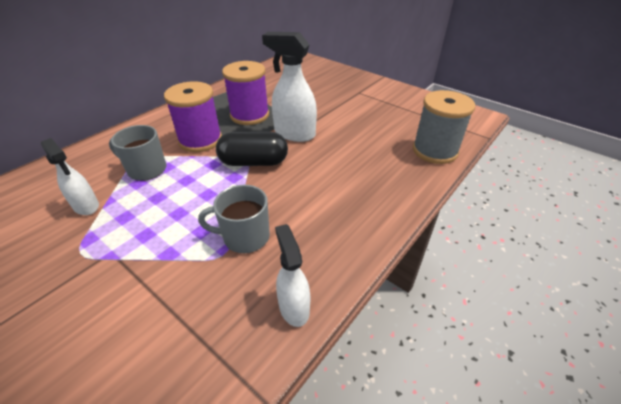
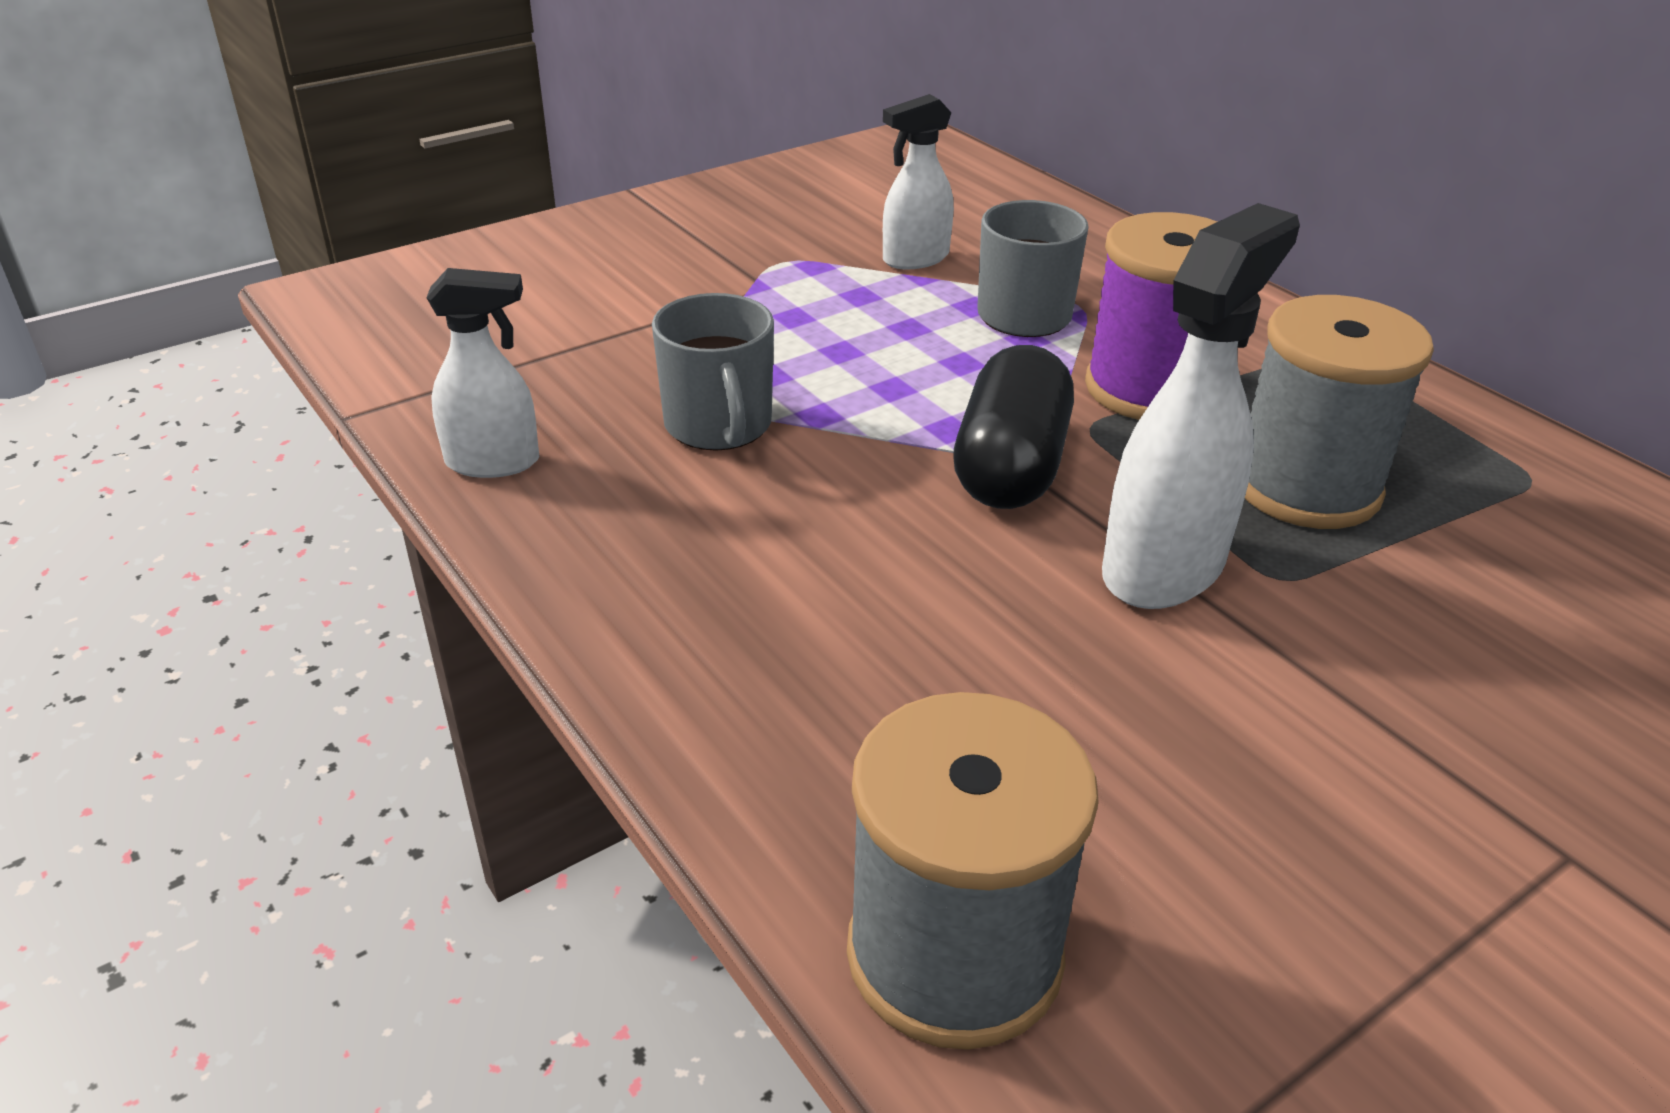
camera: 105 degrees right, 5 degrees down
grey mug [198,185,270,253] -> grey mug turned 150 degrees clockwise [652,293,774,451]
purple spool [222,61,269,125] -> grey spool [1245,295,1434,529]

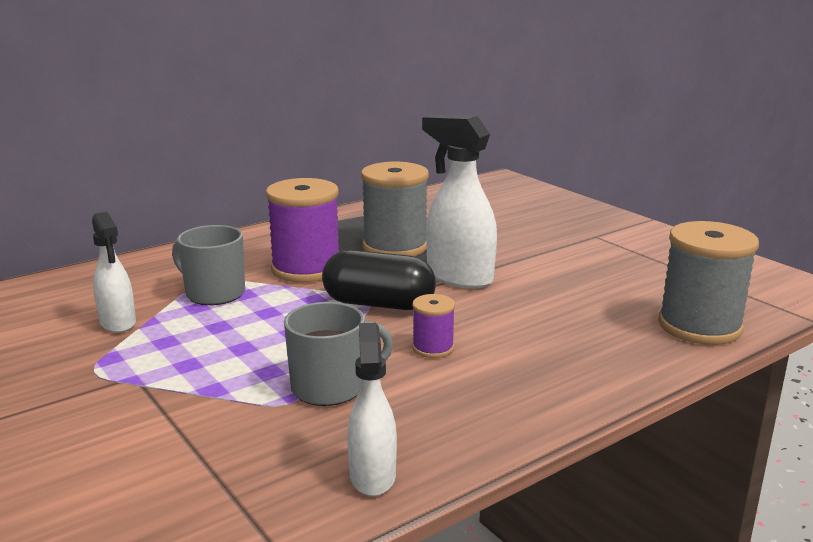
camera: 90 degrees left, 15 degrees down
none -> purple spool [412,294,455,358]

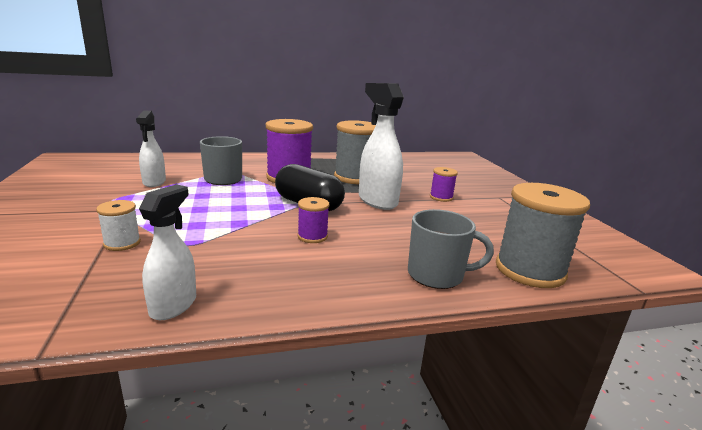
camera: 20 degrees right, 0 degrees up
grey mug [284,302,393,406] -> grey mug moved to [408,209,494,289]
none -> white spool [96,200,141,251]
none -> purple spool [430,167,458,202]

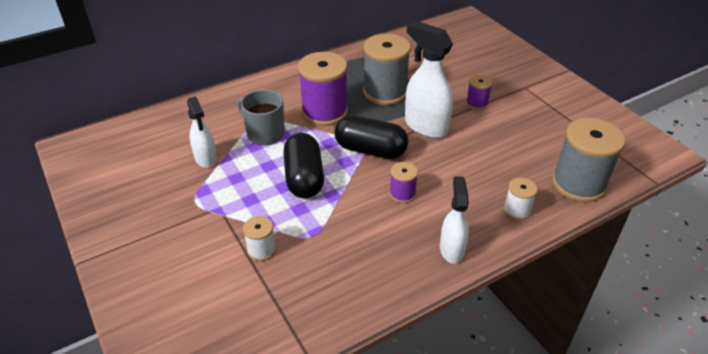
camera: 15 degrees left, 20 degrees up
white spray bottle [139,185,196,320] -> white spray bottle moved to [440,177,469,264]
grey mug [408,209,494,289] -> white spool [504,178,538,220]
none -> black capsule [283,133,324,198]

